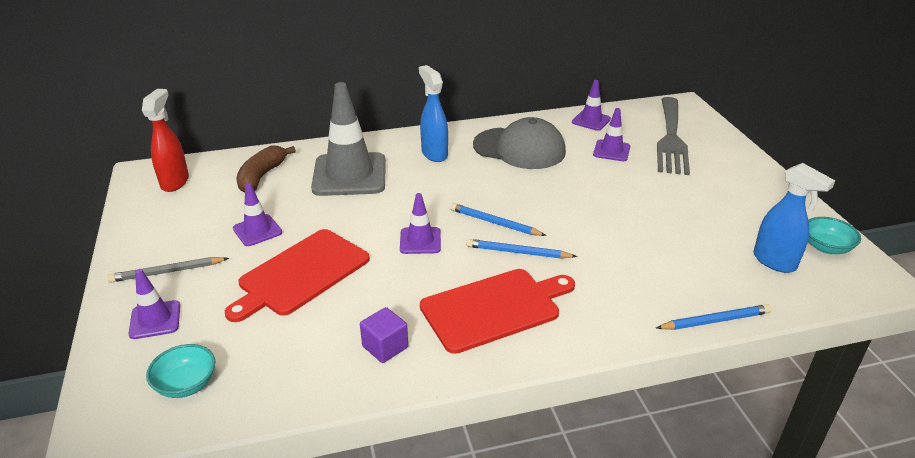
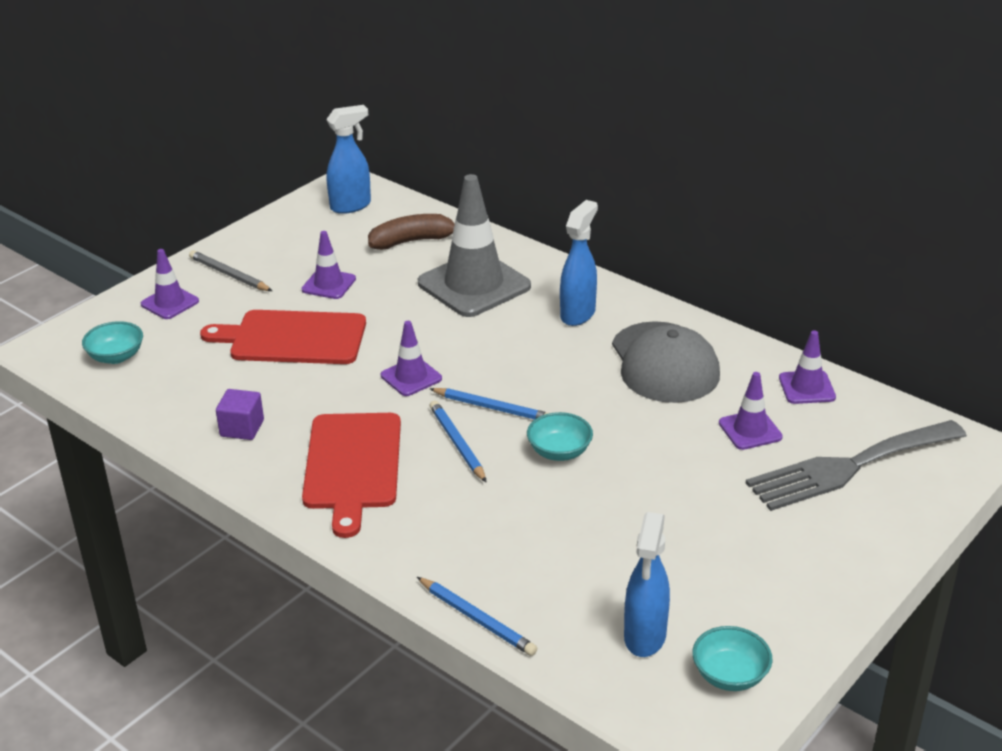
camera: 55 degrees right, 0 degrees up
red spray bottle [142,89,189,192] -> blue spray bottle [326,105,371,214]
red cutting board [420,269,575,354] -> red cutting board turned 60 degrees clockwise [302,413,401,538]
blue pencil [450,203,547,236] -> blue pencil turned 120 degrees clockwise [430,388,549,420]
none -> turquoise bowl [527,412,593,461]

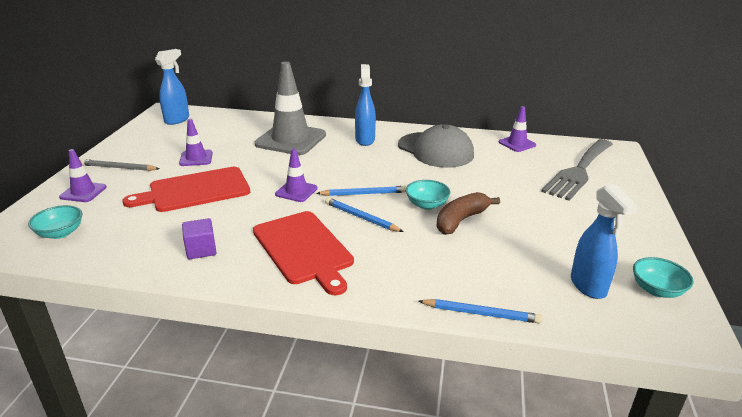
camera: 30 degrees left, 5 degrees down
brown banana [368,214,455,250] -> brown banana moved to [436,192,500,235]
purple traffic cone [719,372,783,450] -> none

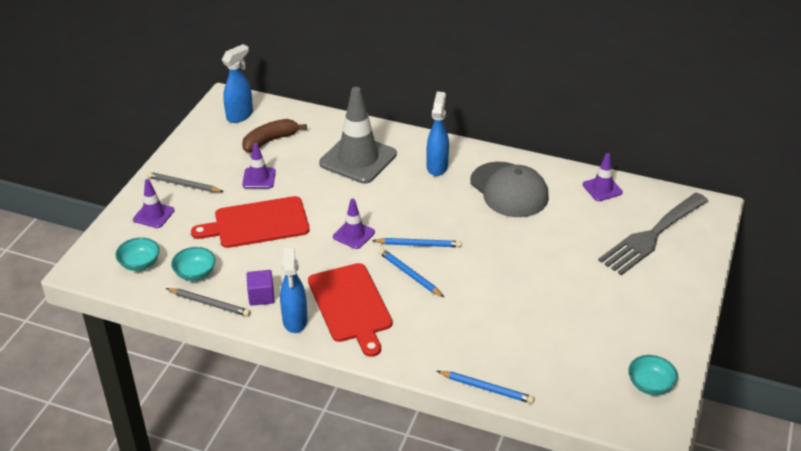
camera: 10 degrees right, 10 degrees up
turquoise bowl [406,180,450,210] -> turquoise bowl moved to [171,247,216,281]
brown banana [436,192,500,235] -> brown banana moved to [242,119,307,152]
blue spray bottle [571,184,638,299] -> blue spray bottle moved to [280,248,307,333]
none -> grey pencil [166,288,250,317]

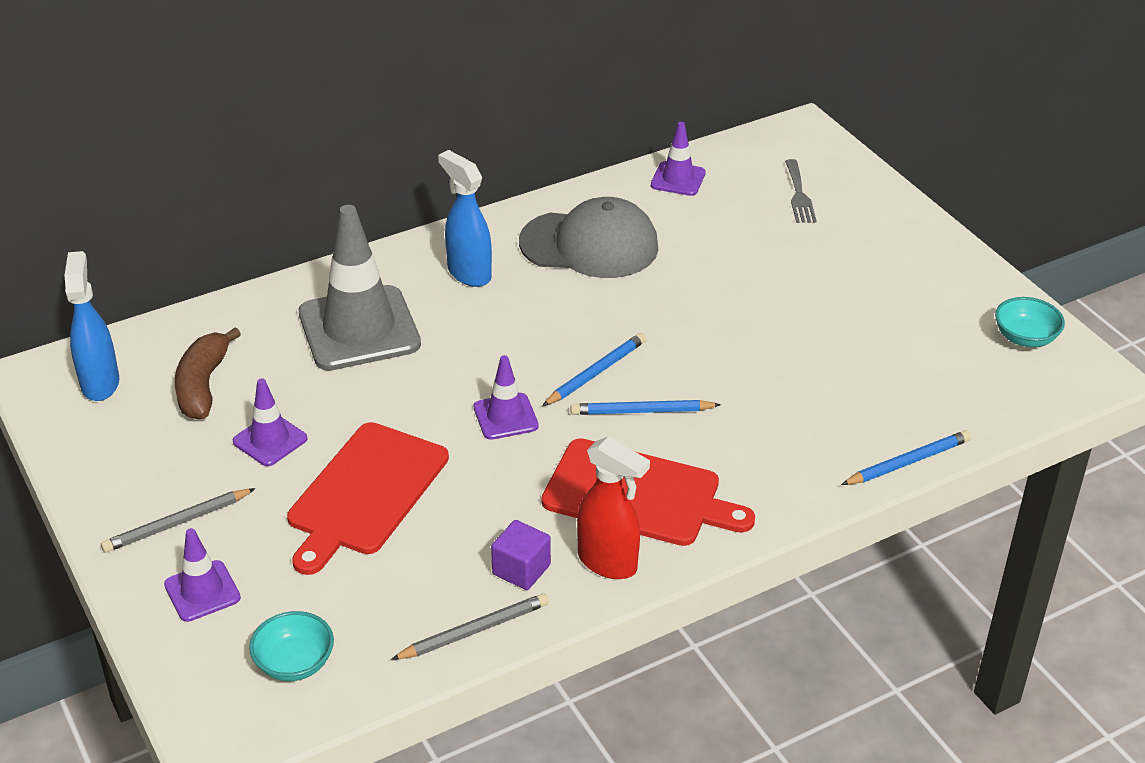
camera: 50 degrees left, 0 degrees up
turquoise bowl [171,247,216,281] -> none
blue spray bottle [280,248,307,333] -> red spray bottle [577,436,650,579]
grey fork [598,193,708,275] -> grey fork [785,159,817,223], size x0.47

